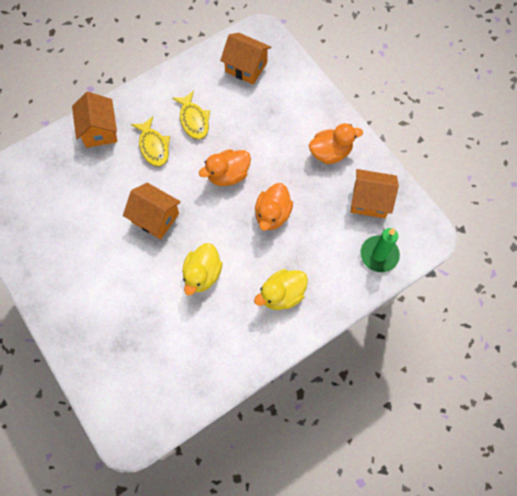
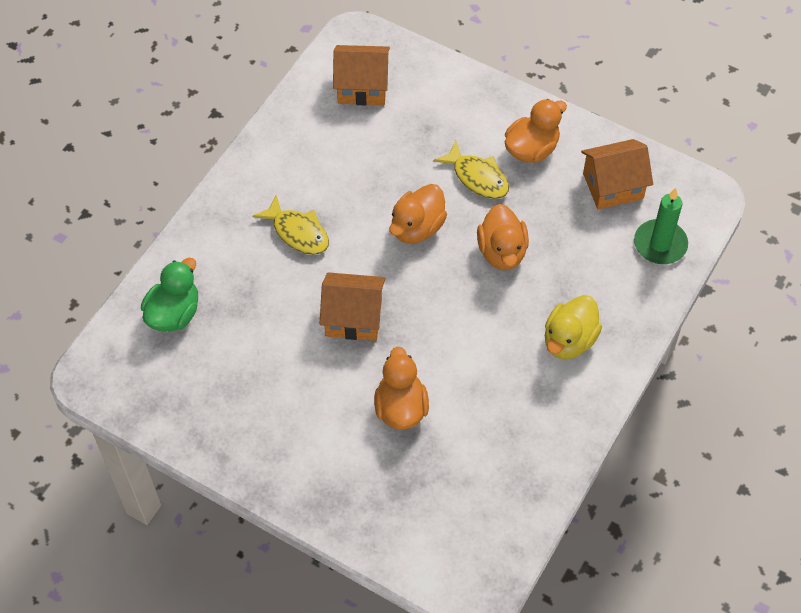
camera: 25 degrees left, 10 degrees down
orange house [72,92,117,148] -> none
yellow fish [172,91,210,140] -> yellow fish moved to [433,141,509,199]
yellow duck [182,243,222,295] -> none
none -> green duck [141,258,198,332]
none -> orange duck [374,346,429,429]

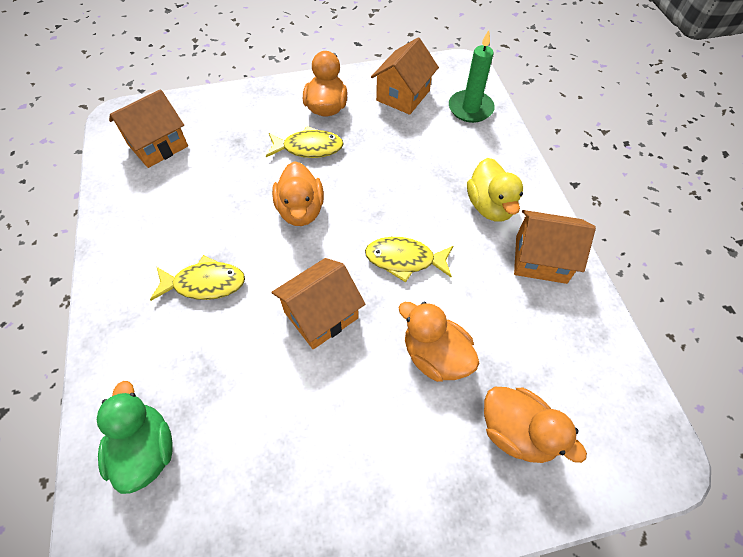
camera: 45 degrees left, 0 degrees up
orange duck [477,204,529,270] -> orange duck moved to [484,387,587,463]
none -> yellow fish [365,237,453,282]
none -> orange house [514,210,596,284]

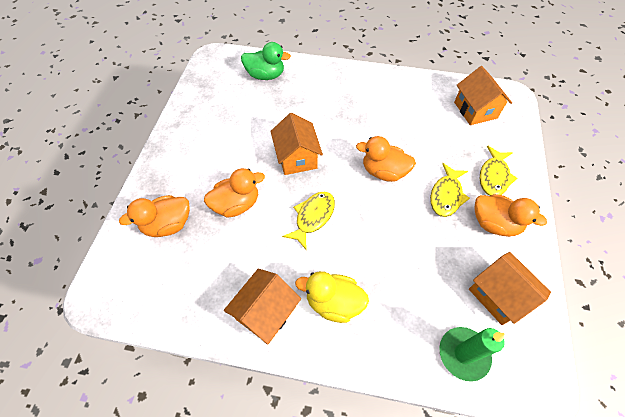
camera: 115 degrees right, 0 degrees up
yellow fish [150,255,245,301] -> yellow fish moved to [480,145,518,196]

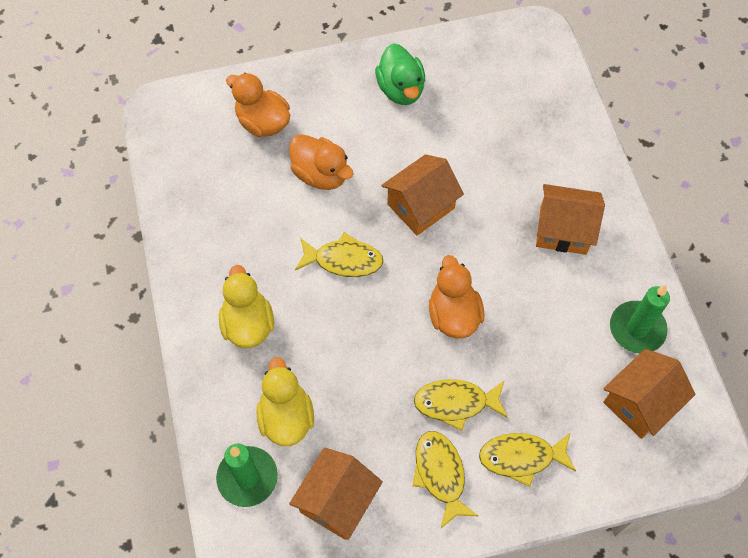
camera: 65 degrees right, 5 degrees up
orange house [224,268,301,344] -> orange house moved to [536,184,605,255]
green duck [241,42,291,80] -> green duck moved to [375,43,425,105]
orange duck [474,194,547,237] -> yellow fish [413,431,478,529]
none -> yellow duck [256,357,314,446]
none -> green candle [610,285,670,354]

